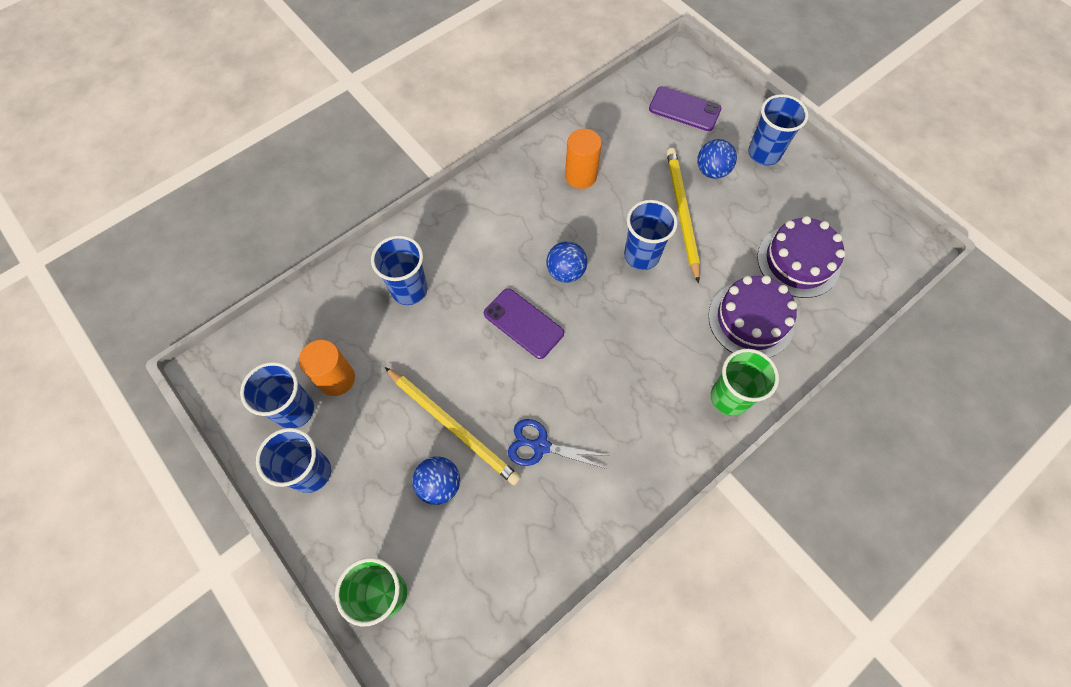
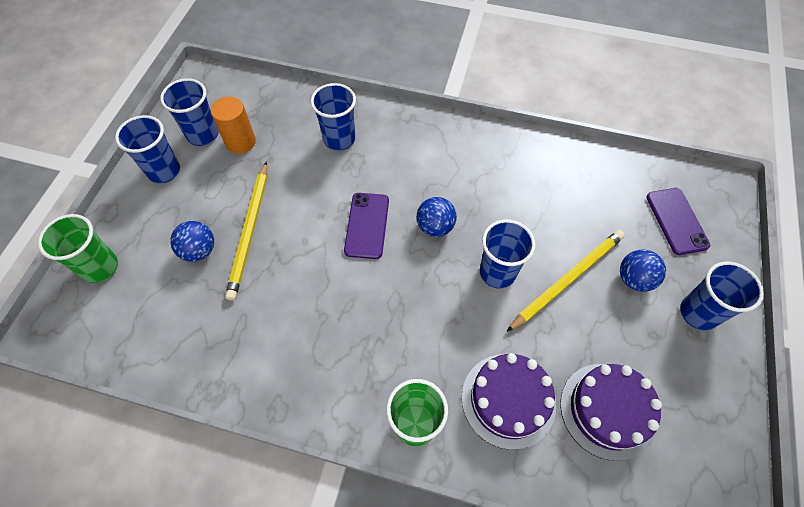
camera: 55 degrees right, 5 degrees down
blue scissors [508,419,609,469] -> none
orange cylinder [565,129,602,189] -> none

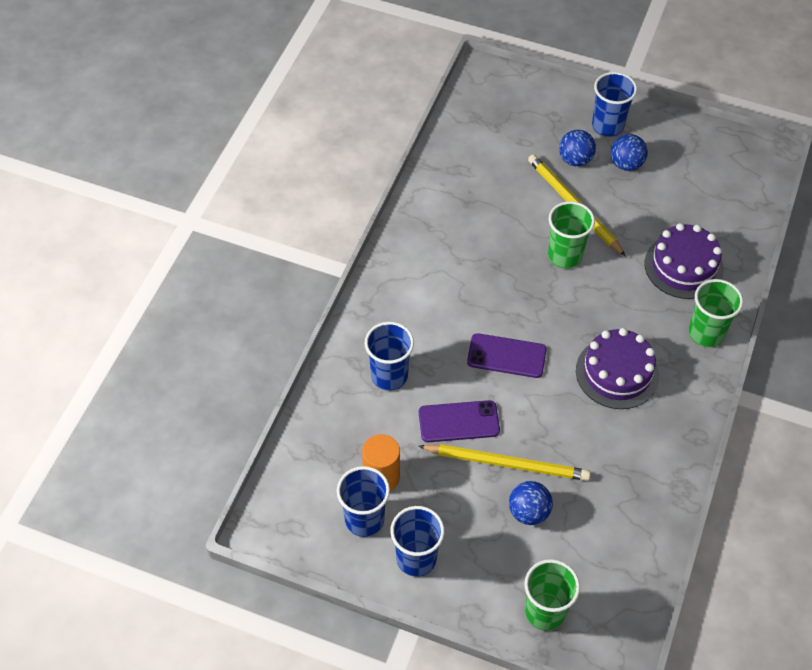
camera: 85 degrees left, 5 degrees down
blue ball [417,197,457,237] -> blue ball moved to [611,134,648,171]
blue cup [480,219,536,288] -> green cup [548,201,595,269]
purple cake [560,364,662,461] -> purple cake moved to [576,328,659,409]
purple phone [646,188,710,255] -> purple phone moved to [419,400,500,442]

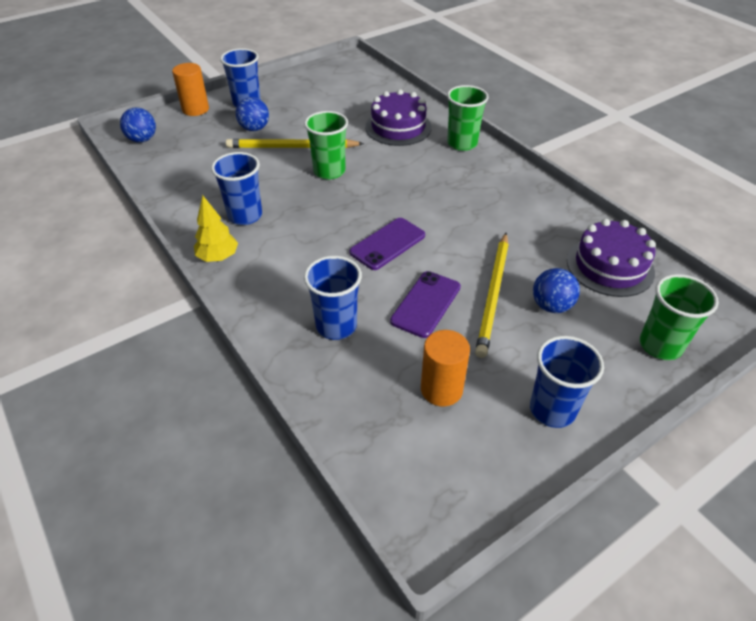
camera: 55 degrees left, 10 degrees down
blue cup [337,466,390,537] -> blue cup moved to [211,152,262,225]
yellow pencil [418,444,591,481] -> yellow pencil turned 150 degrees clockwise [475,233,509,358]
purple cake [576,328,659,409] -> purple cake moved to [567,219,656,297]
blue ball [611,134,648,171] -> blue ball moved to [120,108,156,142]
none -> orange cylinder [172,63,209,116]
none -> yellow tree [194,195,238,262]

